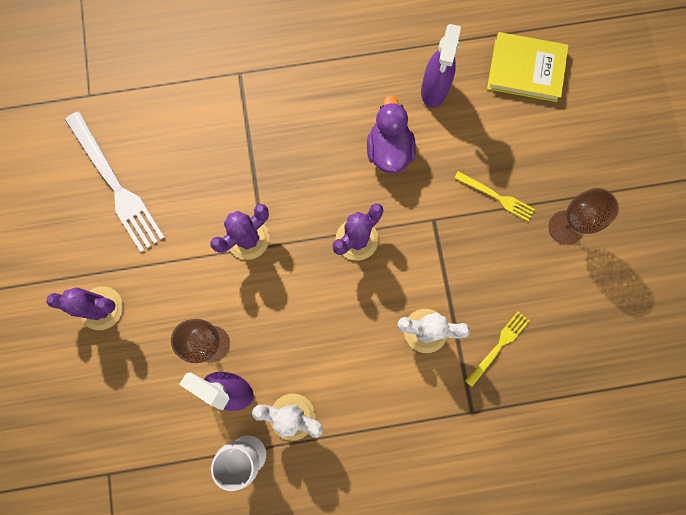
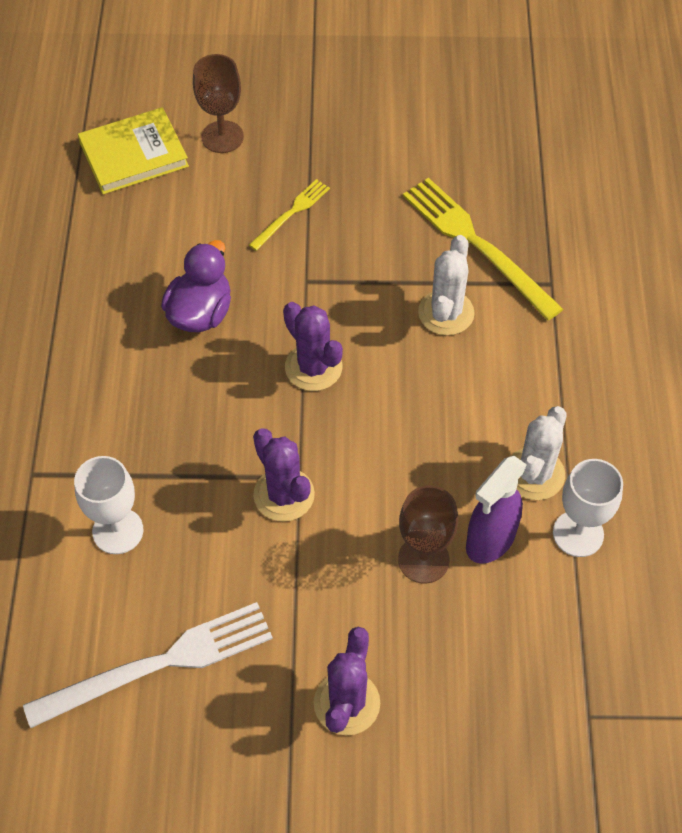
camera: 80 degrees left, 20 degrees down
purple duck [367,95,416,174] -> purple duck turned 105 degrees clockwise [161,240,231,332]
purple spray bottle [421,24,461,108] -> none
yellow fork [465,311,529,387] -> yellow fork [403,178,563,321], size x1.91
yellow book [487,32,569,102] -> yellow book turned 45 degrees clockwise [78,107,189,194]
brown goblet [549,188,619,245] -> brown goblet moved to [193,54,244,153]
none -> white goblet [74,456,143,554]

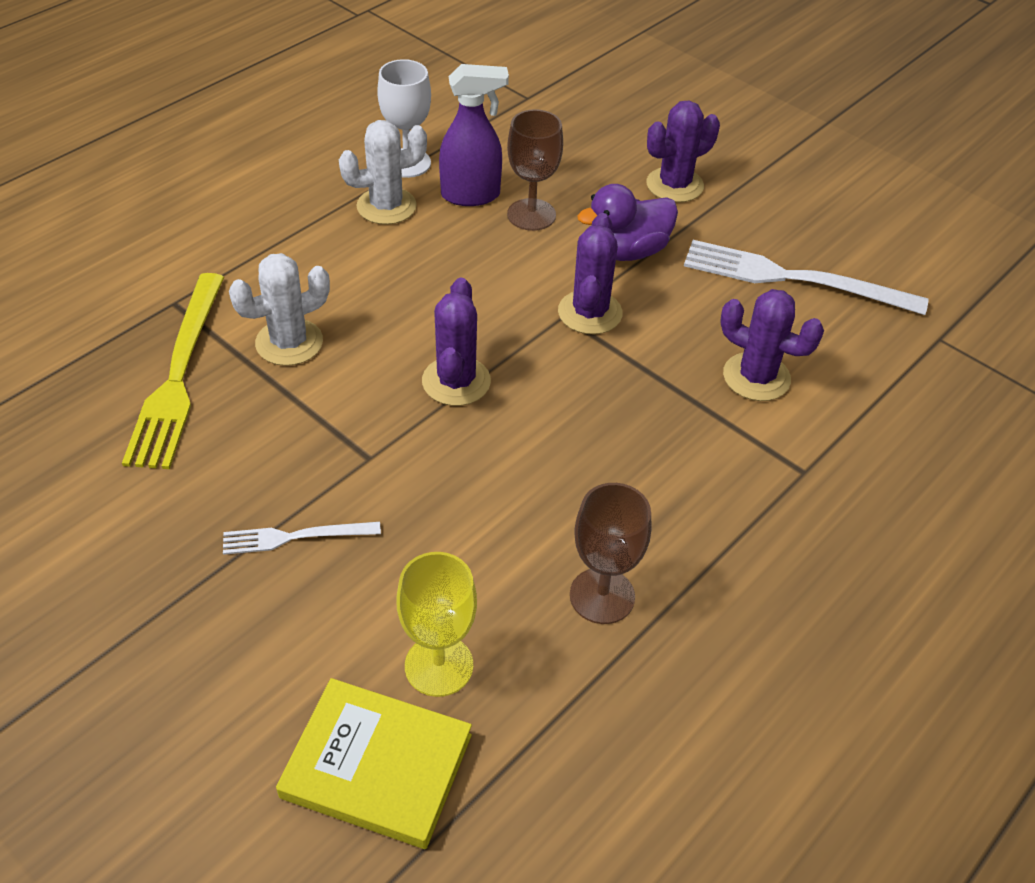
camera: 140 degrees left, 10 degrees down
white goblet [74,456,143,554] -> purple cactus [720,289,824,401]
purple duck [161,240,231,332] -> purple duck moved to [577,184,678,261]
brown goblet [193,54,244,153] -> brown goblet moved to [570,483,652,624]
yellow fork [249,179,330,251] -> white fork [223,522,381,555]
none -> yellow goblet [397,552,477,697]

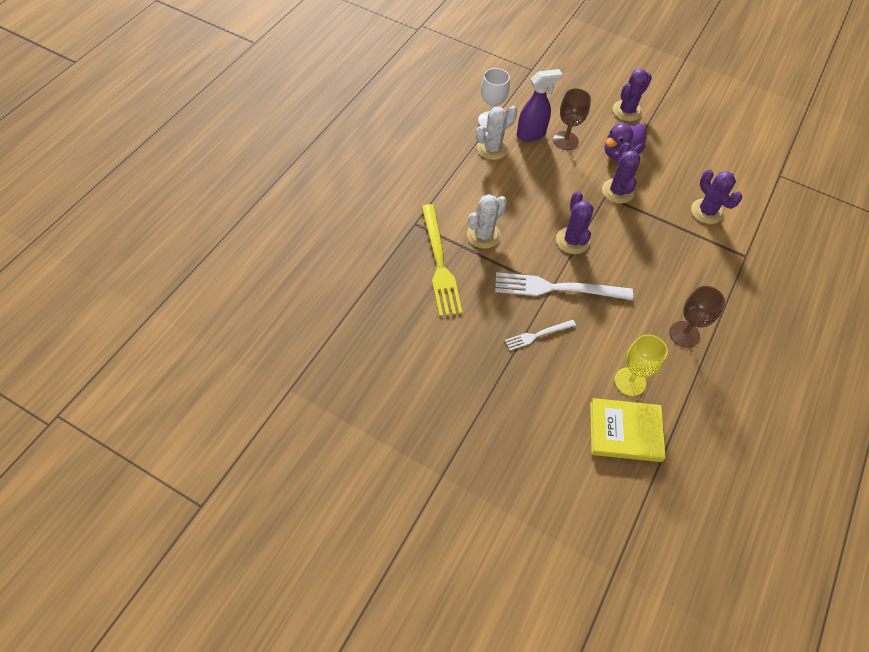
camera: 15 degrees left, 10 degrees up
white fork [684,240,928,315] -> white fork moved to [495,272,633,300]
purple cactus [720,289,824,401] -> purple cactus turned 45 degrees clockwise [691,169,742,224]

